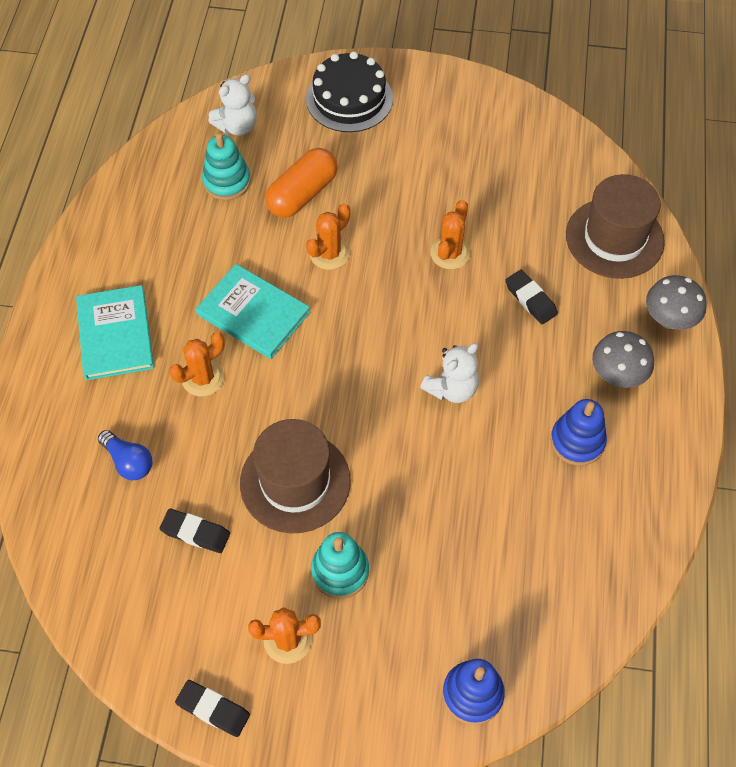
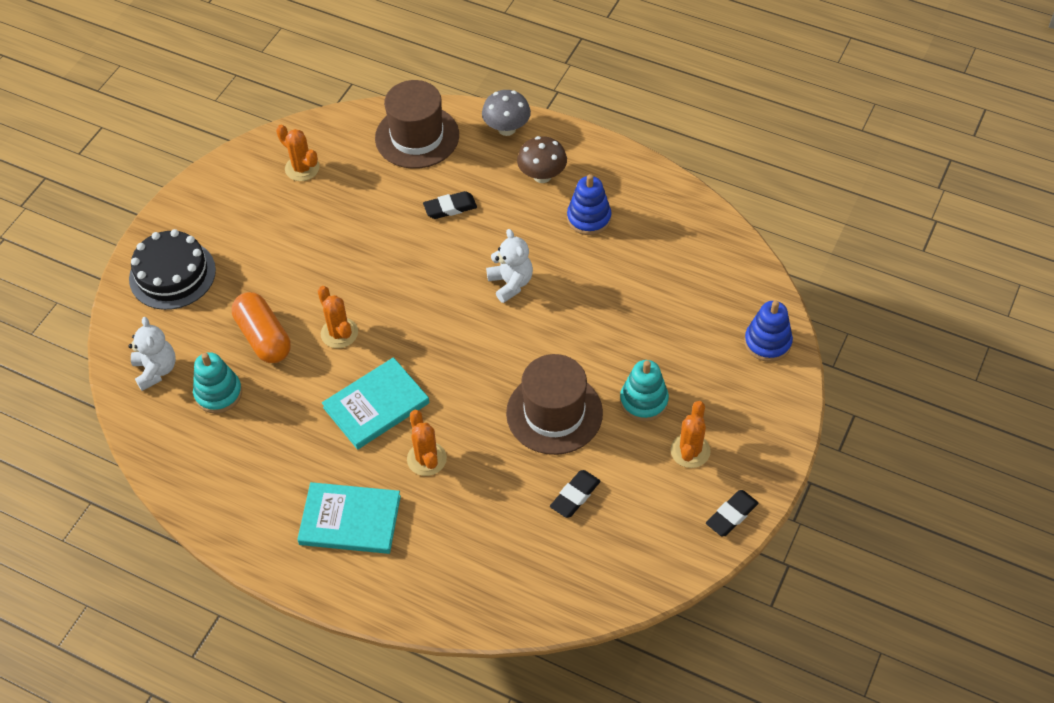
camera: 70 degrees left, 5 degrees down
blue light bulb [98,430,152,480] -> none
orange cactus [430,200,470,269] -> orange cactus moved to [276,125,320,181]
grey mushroom [592,331,654,388] -> brown mushroom [517,136,567,183]

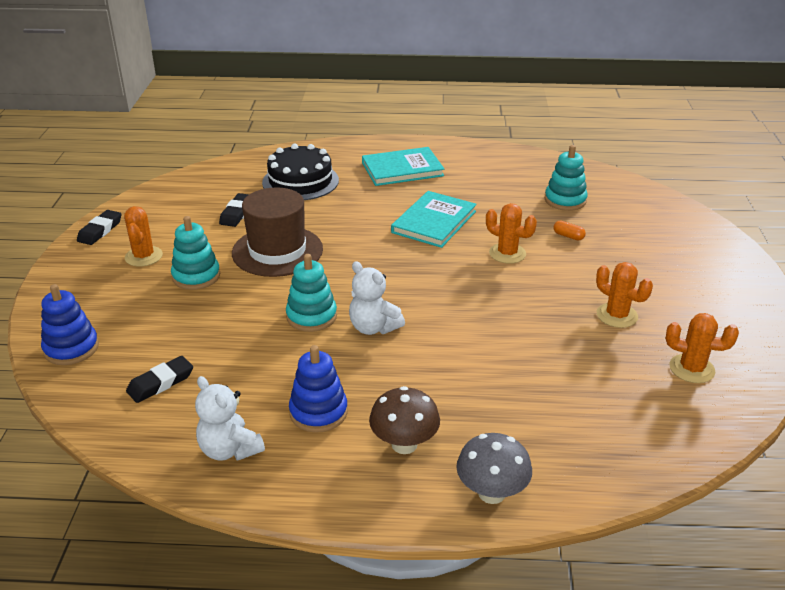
camera: 155 degrees right, 20 degrees down
white teddy bear [128,317,176,391] -> white teddy bear moved to [195,376,265,461]
black cake [129,229,216,310] -> black cake moved to [262,143,339,200]
orange capsule [232,292,291,363] -> orange capsule [553,221,586,240], size x0.41
brown hat [375,80,459,169] -> none
orange cactus [407,410,447,476] -> orange cactus moved to [596,262,653,328]
black eraser [423,191,477,219] -> black eraser moved to [126,356,193,403]
none -> turquoise stacking toy [286,254,337,332]

